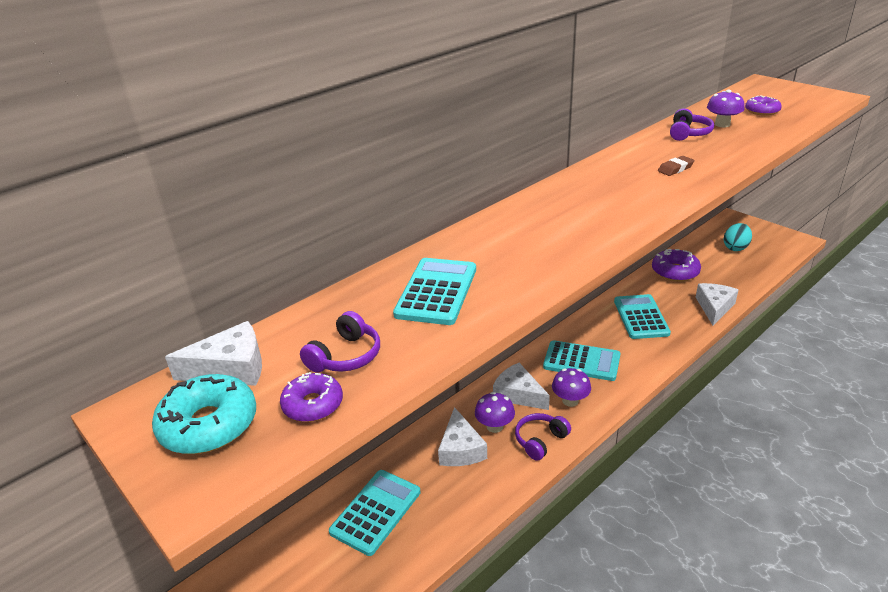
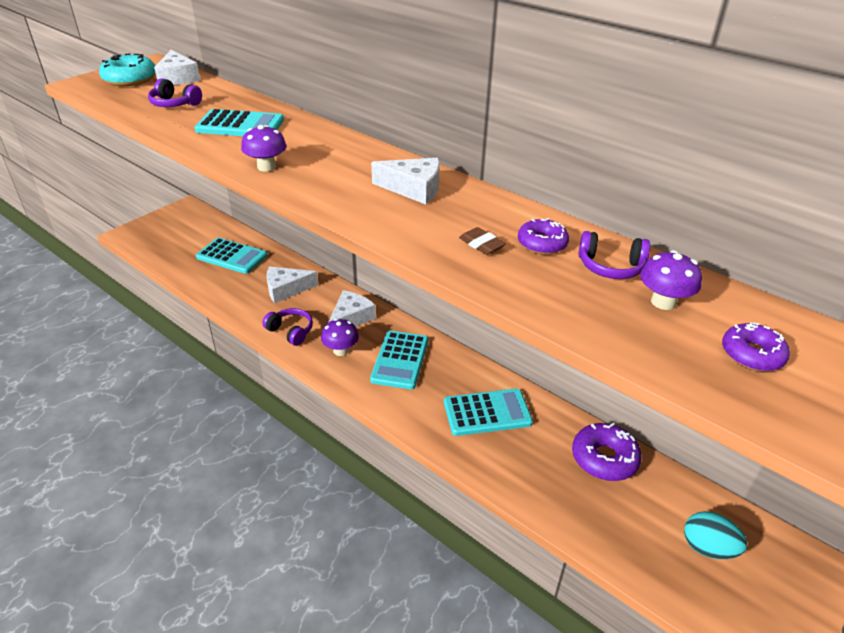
camera: 80 degrees right, 5 degrees up
purple donut [280,372,343,422] -> purple donut moved to [518,218,569,255]
purple mushroom [475,392,515,433] -> purple mushroom moved to [241,125,287,172]
white cheese [696,283,738,325] -> white cheese moved to [371,158,440,204]

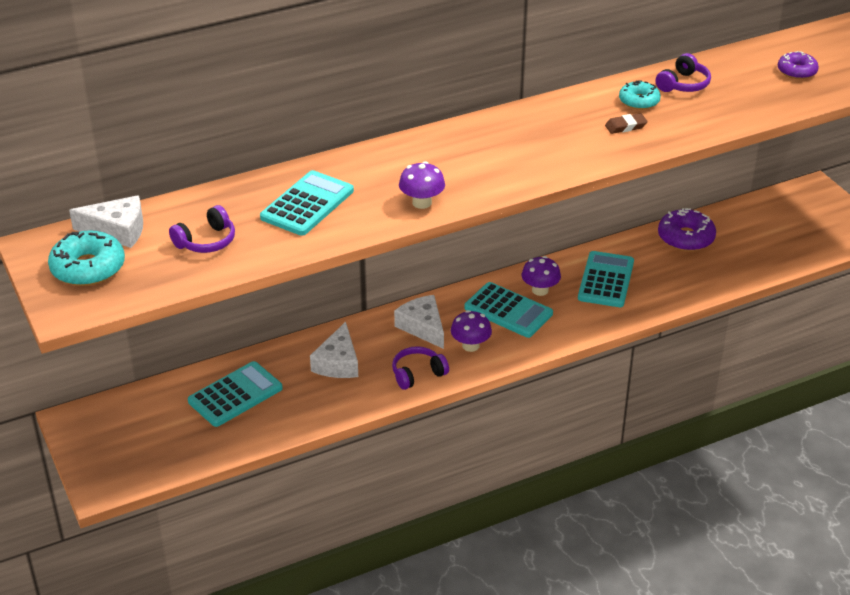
camera: 65 degrees left, 0 degrees up
white cheese [371,158,440,204] -> none
purple donut [518,218,569,255] -> turquoise donut [619,80,661,110]
purple mushroom [640,250,702,310] -> purple mushroom moved to [522,256,561,296]
turquoise egg [684,511,747,559] -> none

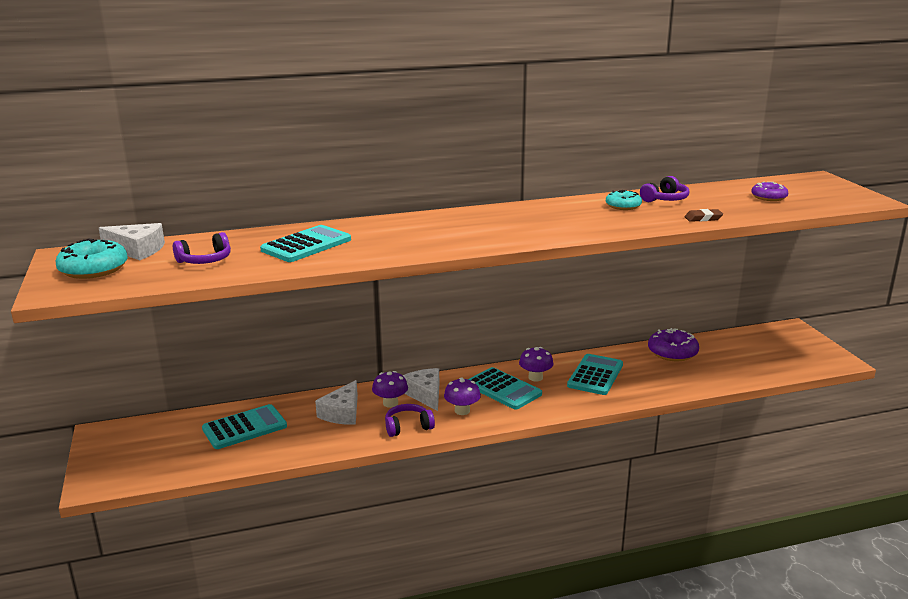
camera: 10 degrees right, 15 degrees down
purple mushroom [399,161,445,209] -> purple mushroom moved to [372,371,408,408]
brown eraser [605,113,648,134] -> brown eraser moved to [685,209,723,222]

